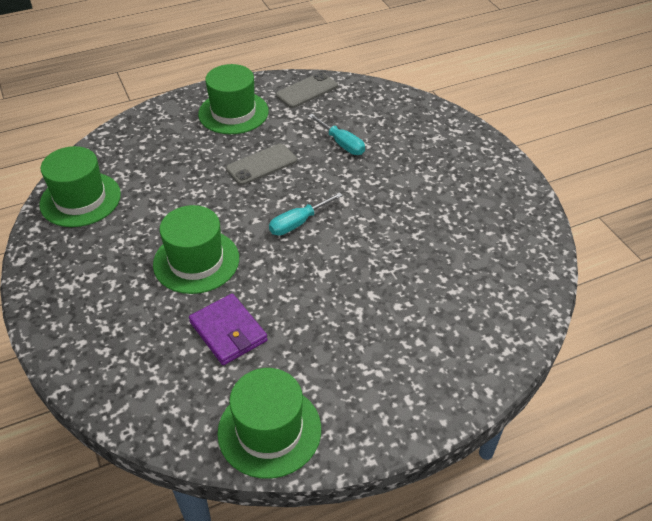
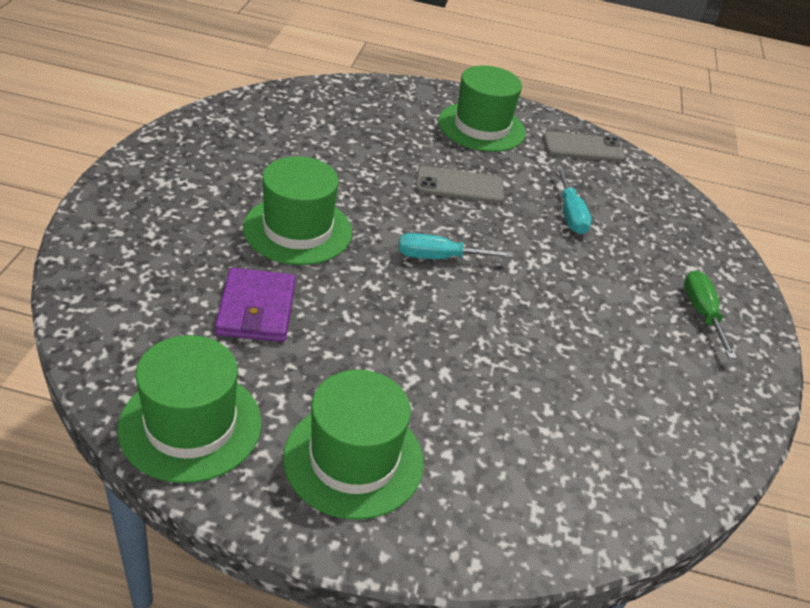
camera: 30 degrees right, 5 degrees down
green hat [39,146,121,227] -> green hat moved to [283,370,424,520]
none -> green screwdriver [684,270,737,359]

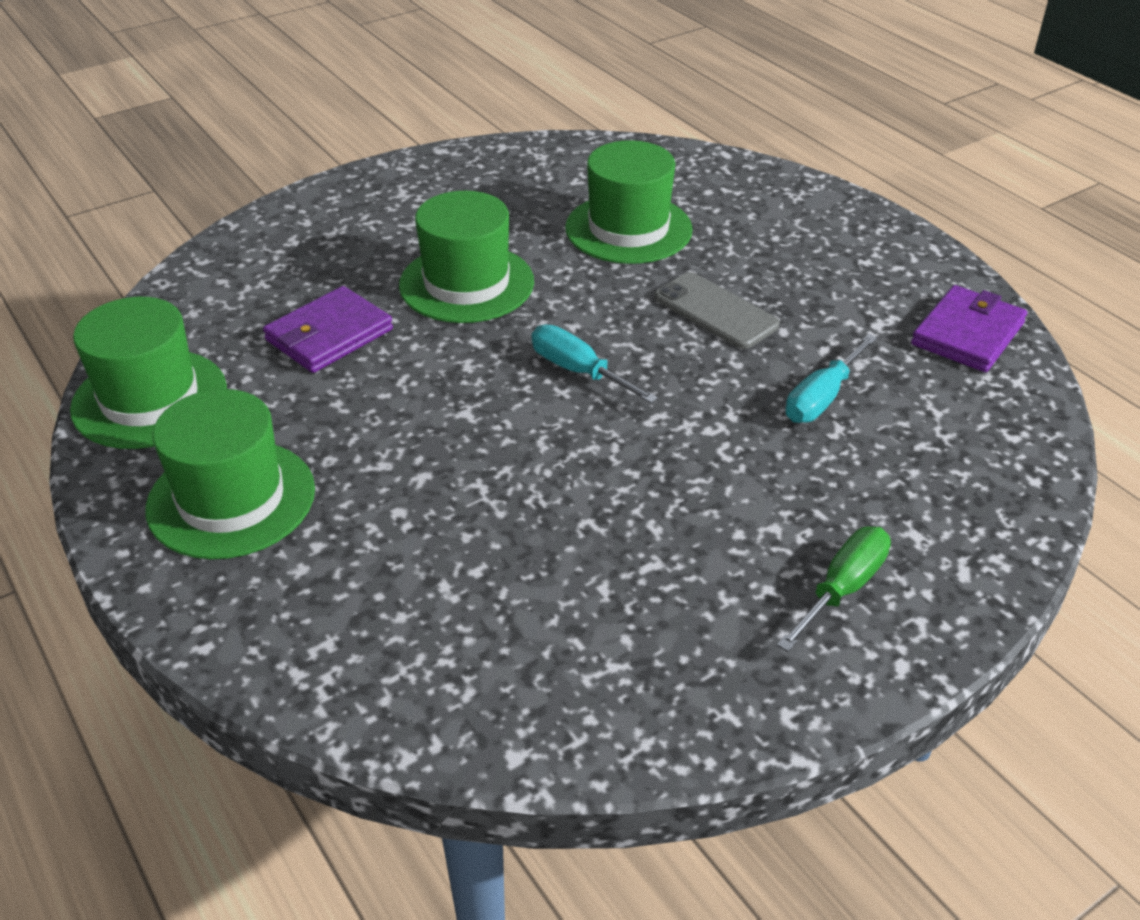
camera: 50 degrees right, 0 degrees up
green hat [438,65,526,152] -> green hat moved to [565,140,693,264]
grey phone [543,131,626,162] -> purple wallet [911,285,1027,372]

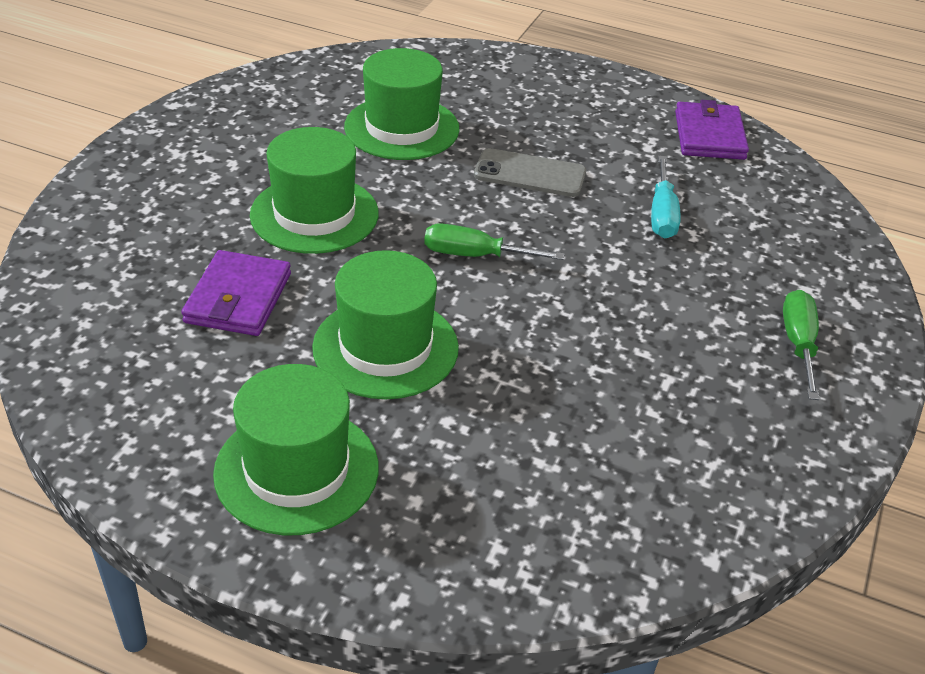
camera: 35 degrees left, 0 degrees up
green hat [70,297,227,449] -> green hat moved to [312,250,459,399]
turquoise screwdriver [531,325,658,403] -> green screwdriver [424,223,564,260]

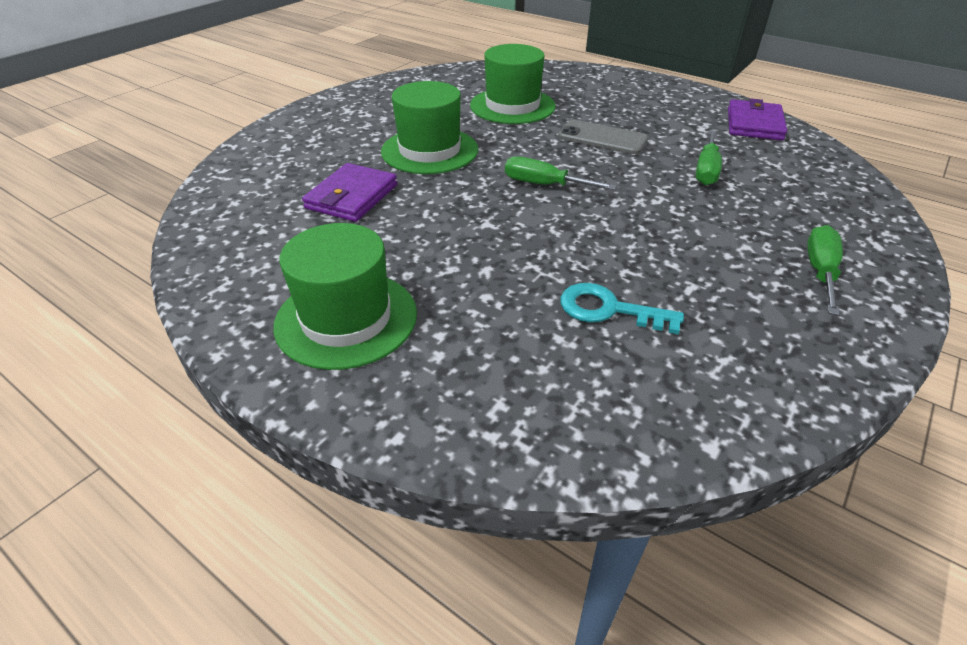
camera: 15 degrees right, 0 degrees up
green hat [312,250,459,399] -> none
turquoise screwdriver [651,156,681,238] -> green screwdriver [696,130,722,185]
none -> turquoise key [560,283,684,335]

